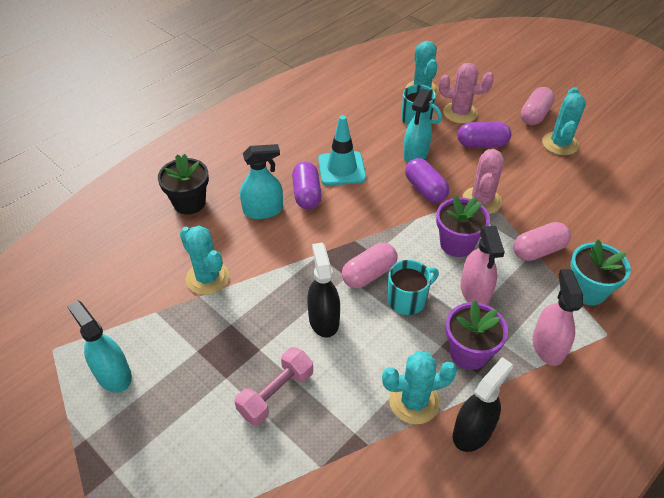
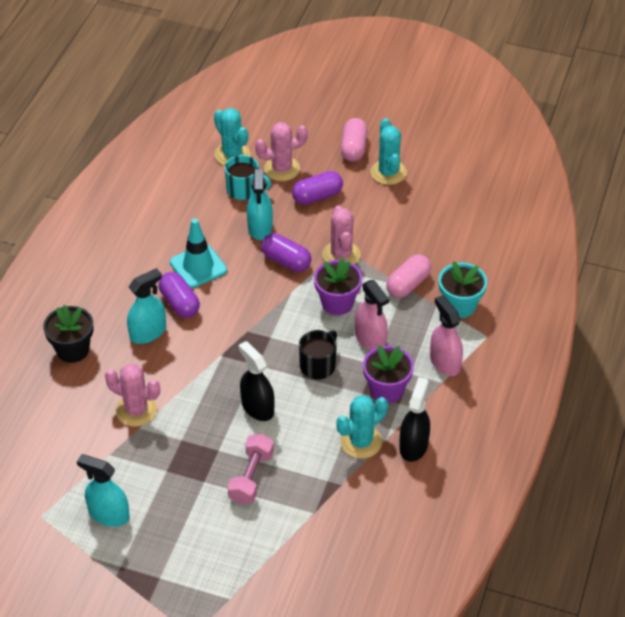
camera: 25 degrees left, 0 degrees up
turquoise cactus [180,226,229,295] -> pink cactus [105,364,160,427]
pink capsule [342,243,398,288] -> none
turquoise mug [387,260,439,315] -> black mug [299,330,337,380]

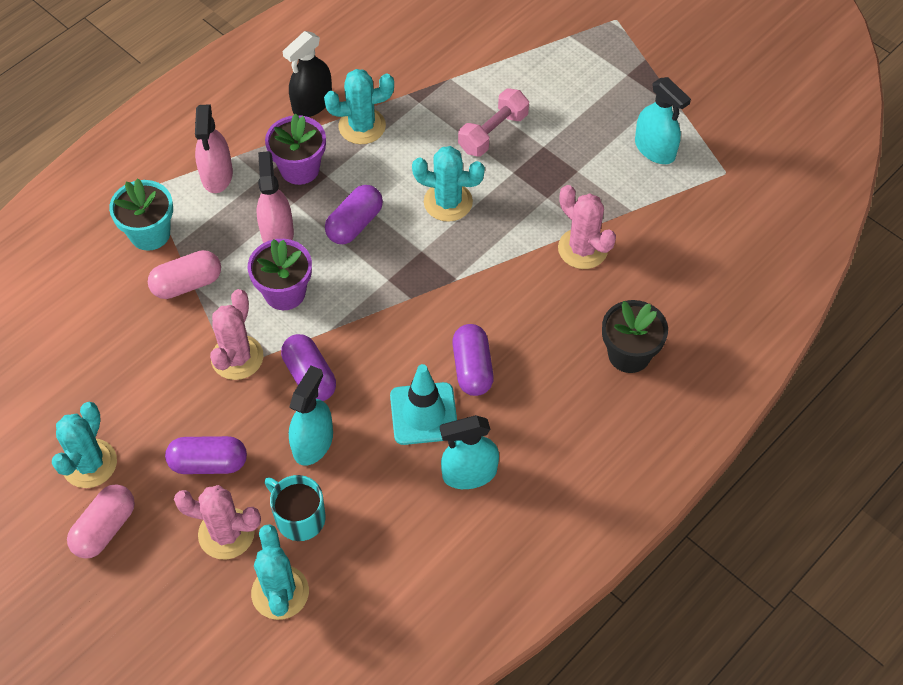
camera: 155 degrees left, 10 degrees up
turquoise spray bottle [127,268,166,344] -> turquoise spray bottle moved to [440,415,499,489]
black spray bottle [238,341,275,421] -> turquoise cactus [412,146,485,222]
black mug [299,330,337,380] -> purple capsule [325,185,383,244]

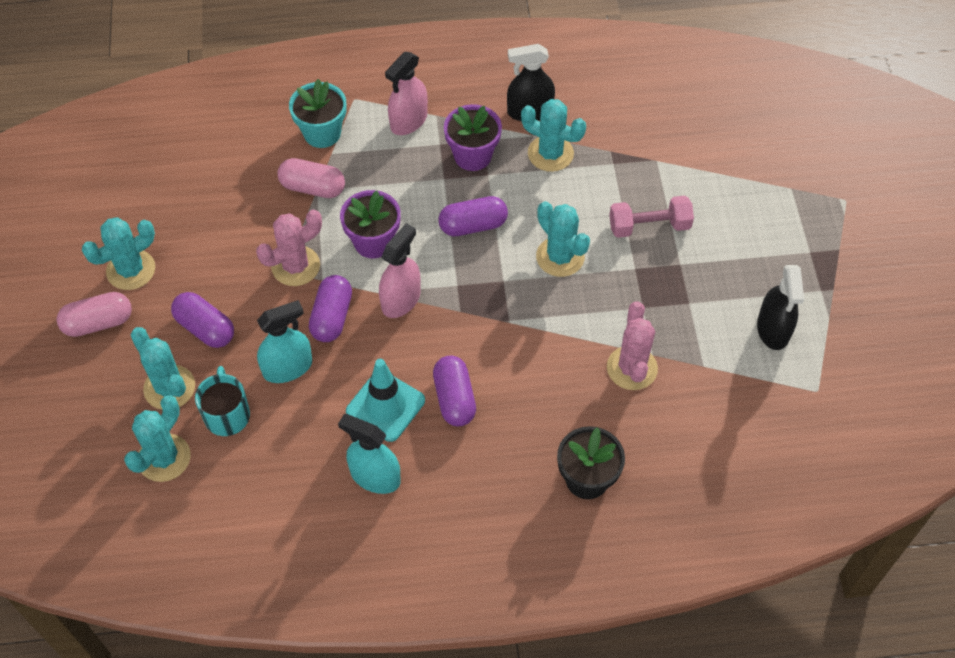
camera: 40 degrees right, 0 degrees up
pink cactus [174,485,261,560] -> turquoise cactus [131,327,195,410]
pink spray bottle [257,151,294,243] -> pink spray bottle moved to [379,223,421,318]
purple capsule [452,324,494,396] -> purple capsule turned 45 degrees counterclockwise [433,355,476,426]
turquoise spray bottle [635,77,691,164] -> black spray bottle [757,265,804,350]

